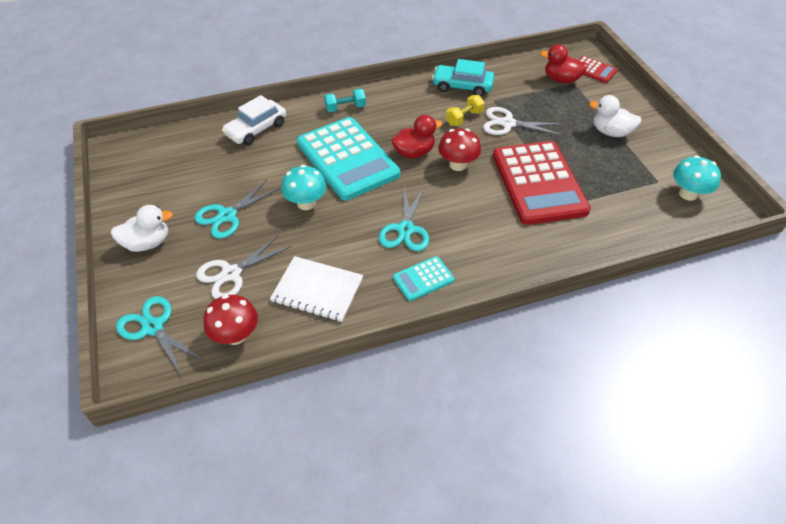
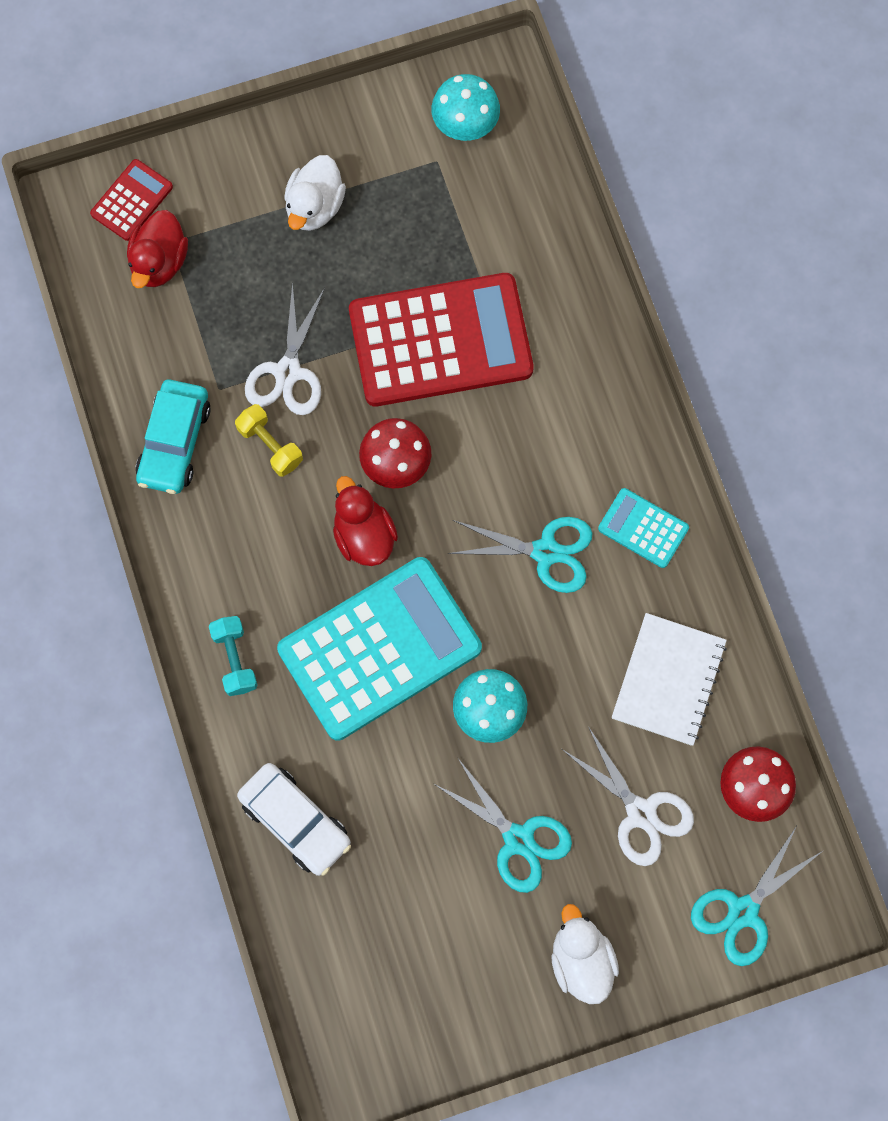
camera: 90 degrees left, 25 degrees up
turquoise calculator [393,256,455,301] -> turquoise calculator turned 150 degrees clockwise [598,488,689,568]

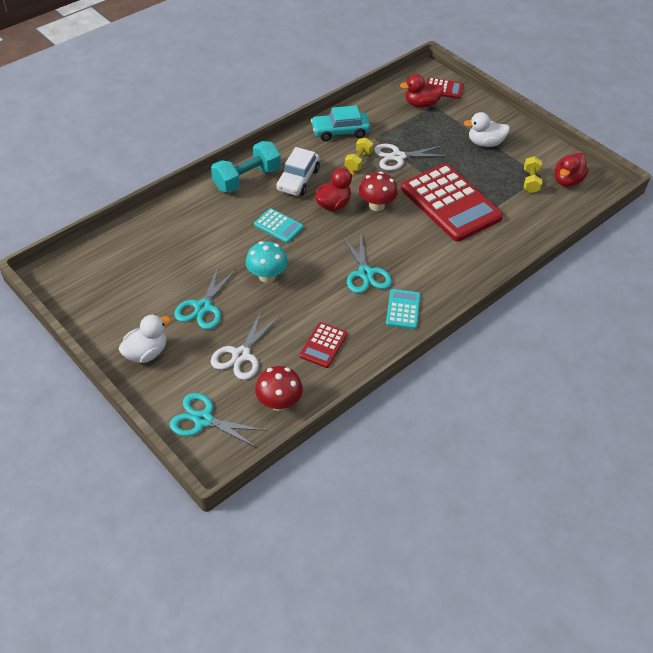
camera: 65 degrees right, 25 degrees down
turquoise dumbbell [209,616,258,696] -> turquoise dumbbell [211,141,281,193], size x1.74
white car [237,763,351,876] -> white car moved to [276,147,320,196]
turquoise calculator [277,557,482,741] -> turquoise calculator [254,208,304,243], size x0.45
turquoise mushroom [431,74,500,141] -> red duck [555,153,589,187]
white notebook [612,613,727,746] -> red calculator [300,322,347,368]
none -> yellow dumbbell [524,156,542,193]

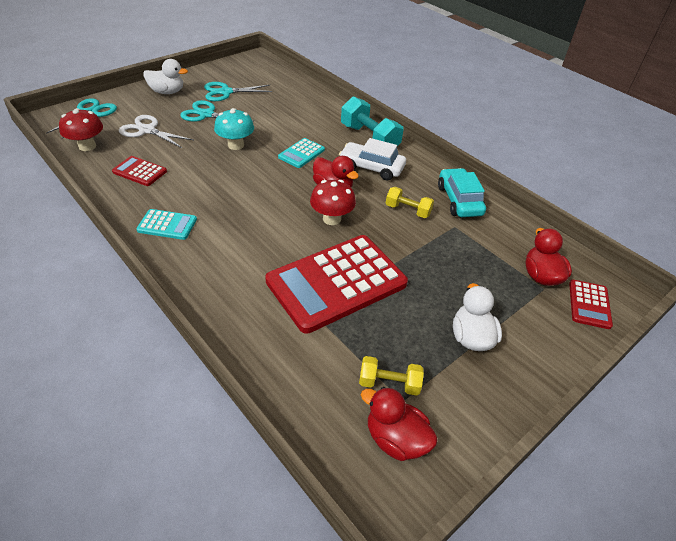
camera: 90 degrees right, 5 degrees down
white duck [118,314,171,363] -> white duck turned 45 degrees counterclockwise [143,59,188,94]
turquoise scissors [342,234,392,293] -> turquoise scissors moved to [204,82,273,101]
white scissors [374,144,447,171] -> none

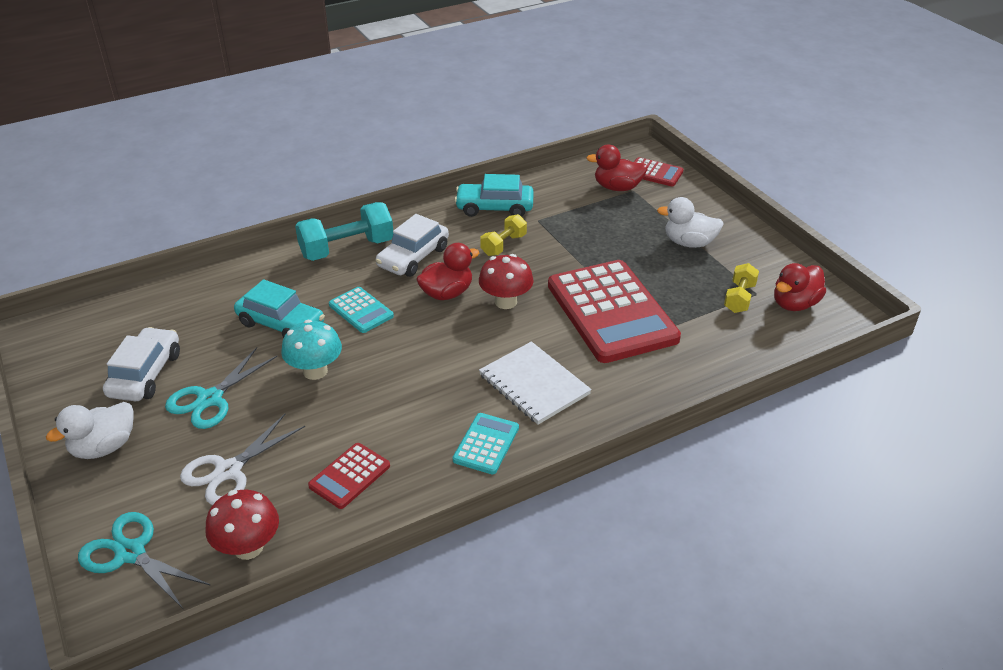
camera: 75 degrees left, 5 degrees down
white duck [143,59,188,94] -> white duck turned 150 degrees counterclockwise [46,402,134,459]
turquoise scissors [204,82,273,101] -> white car [103,327,180,401]
none -> turquoise car [234,279,325,338]
none -> white notebook [479,341,592,425]

